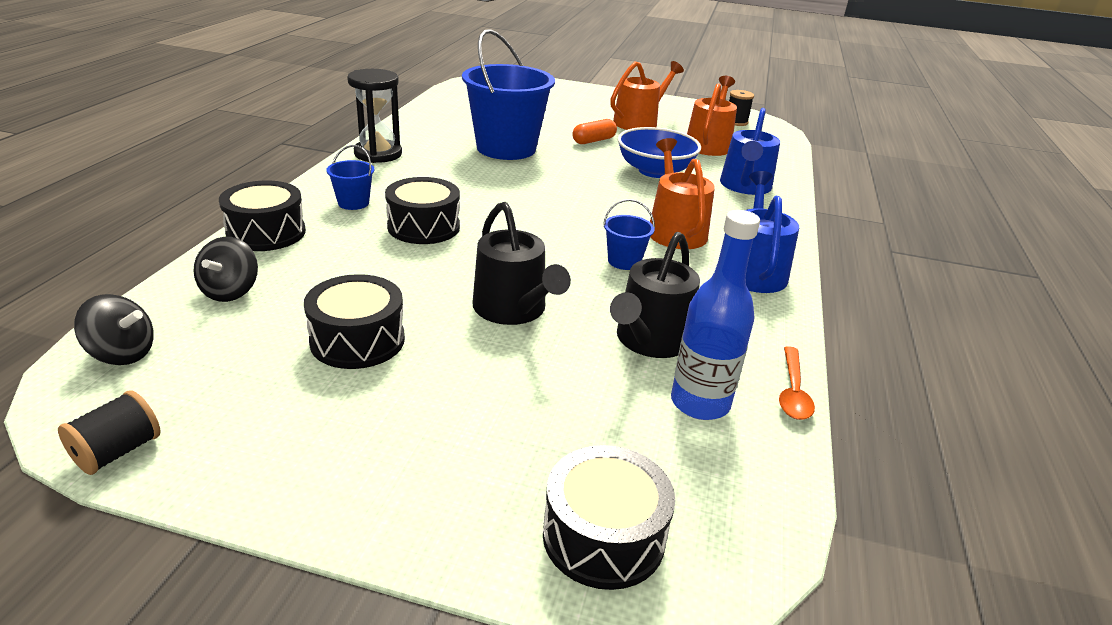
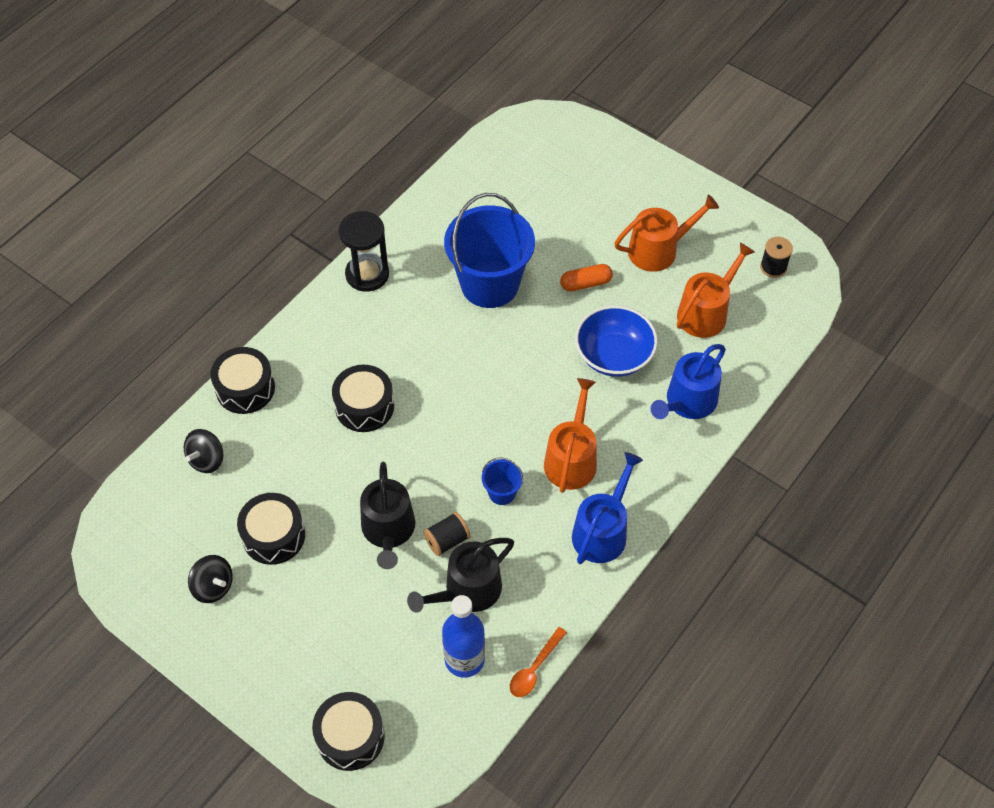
camera: 25 degrees right, 25 degrees up
black spool [58,390,161,475] -> black spool moved to [423,512,471,556]
black spinning top [74,294,154,365] -> black spinning top moved to [188,555,233,603]
blue bucket [326,145,374,210] -> none

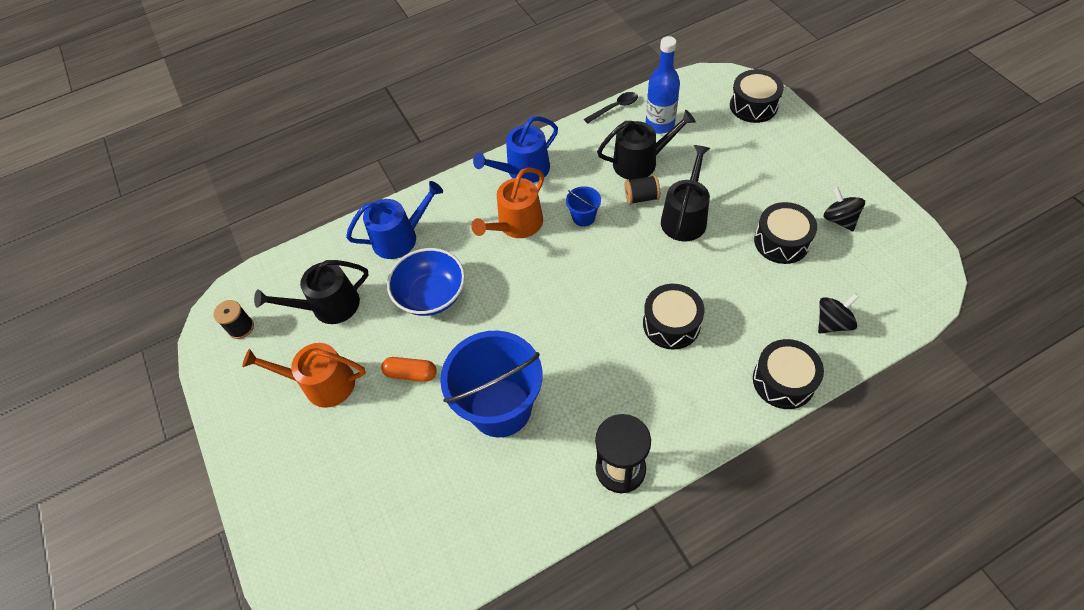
camera: 150 degrees left, 0 degrees up
orange spoon [510,627,567,697] -> black spoon [584,92,638,124]
orange watering can [677,242,755,338] -> black watering can [254,260,369,324]

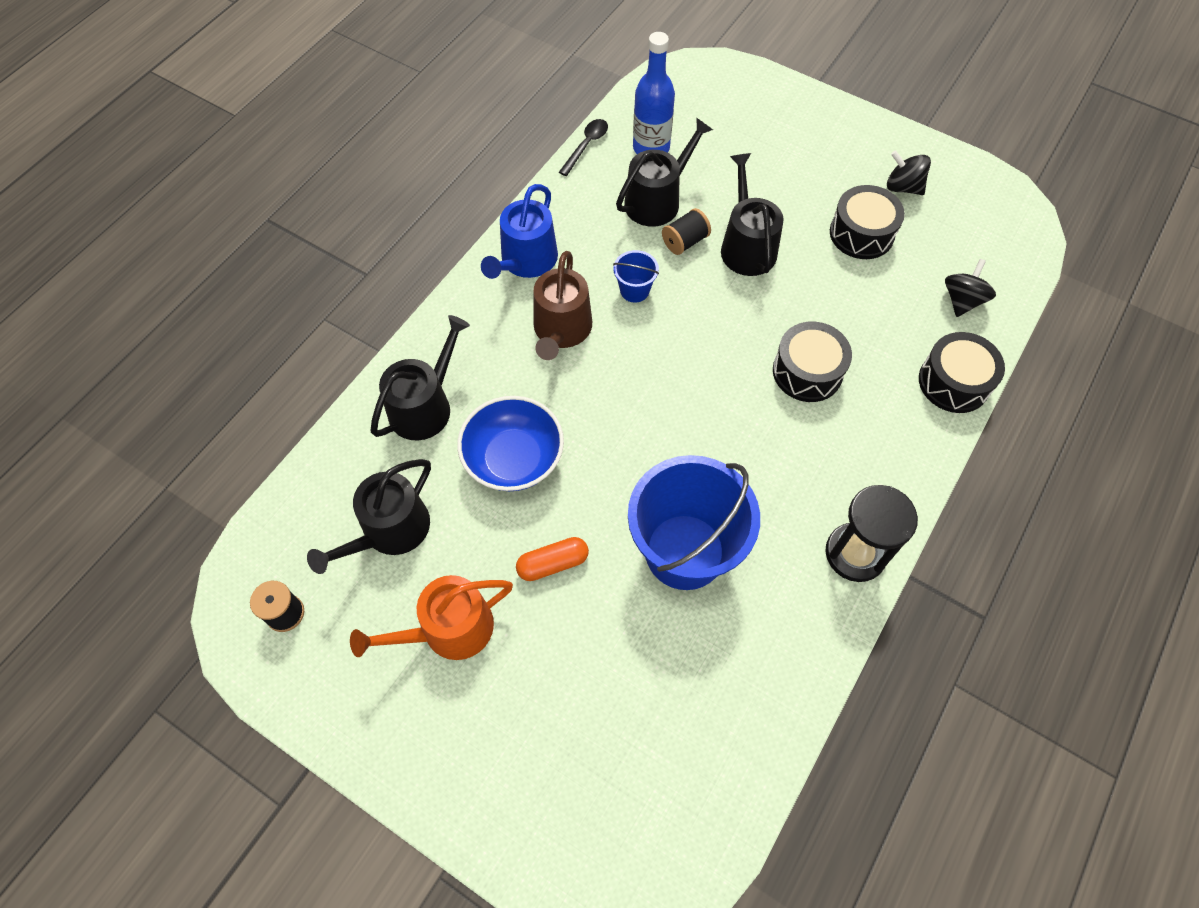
camera: 35 degrees left, 5 degrees up
blue watering can [346,181,443,259] -> black watering can [370,315,470,441]
orange watering can [471,168,544,238] -> brown watering can [534,251,592,360]
black drum [730,69,784,123] -> none

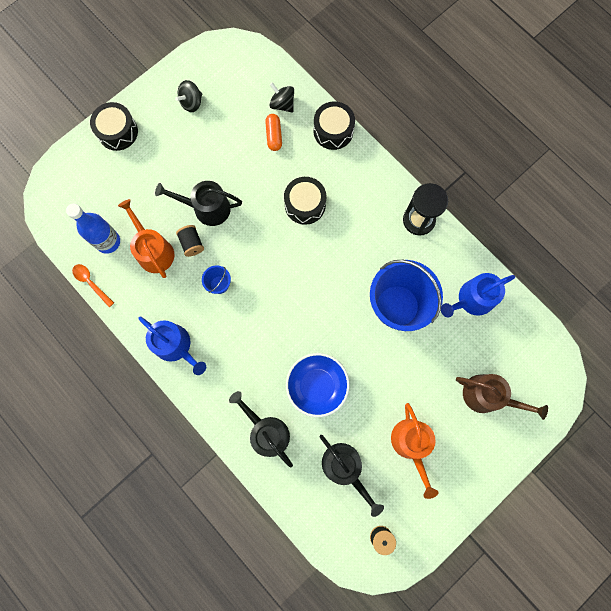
camera: 75 degrees left, 15 degrees up
orange capsule [516,537,589,581] -> orange capsule moved to [265,114,282,151]
brown watering can [534,251,592,360] -> brown watering can moved to [456,374,548,420]
black spoon [559,119,608,176] -> orange spoon [72,264,114,307]
black watering can [616,118,713,227] -> orange watering can [118,199,174,278]
black drum [830,185,905,259] -> black drum moved to [90,102,138,151]
none -> blue watering can [441,273,515,318]

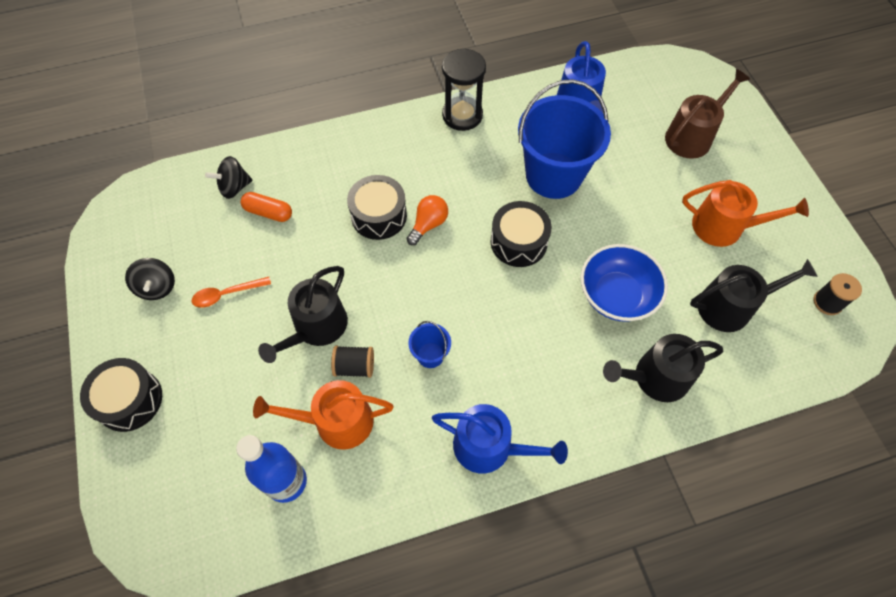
camera: 65 degrees left, 15 degrees down
orange spoon [72,264,114,307] -> orange spoon moved to [192,277,271,308]
blue watering can [138,316,206,375] -> blue watering can turned 45 degrees clockwise [432,404,568,474]
black drum [314,101,355,150] -> black drum moved to [491,201,552,267]
none -> orange light bulb [407,195,448,245]

